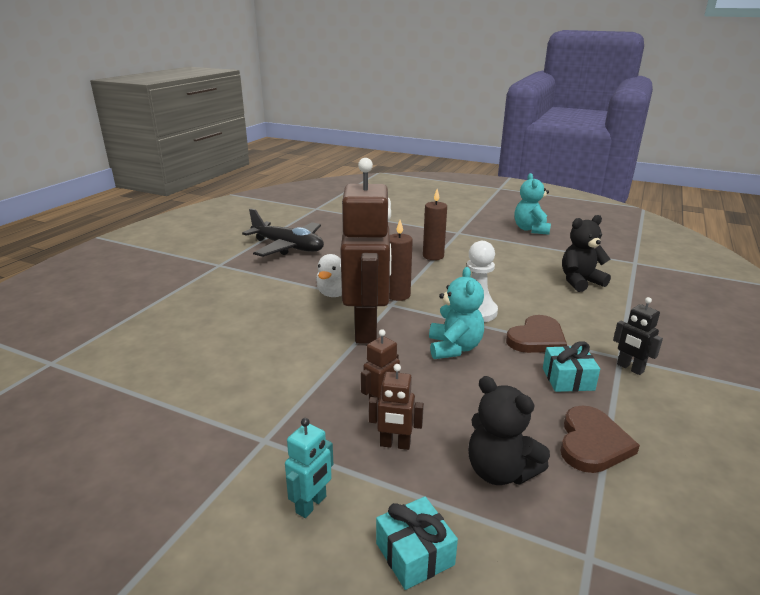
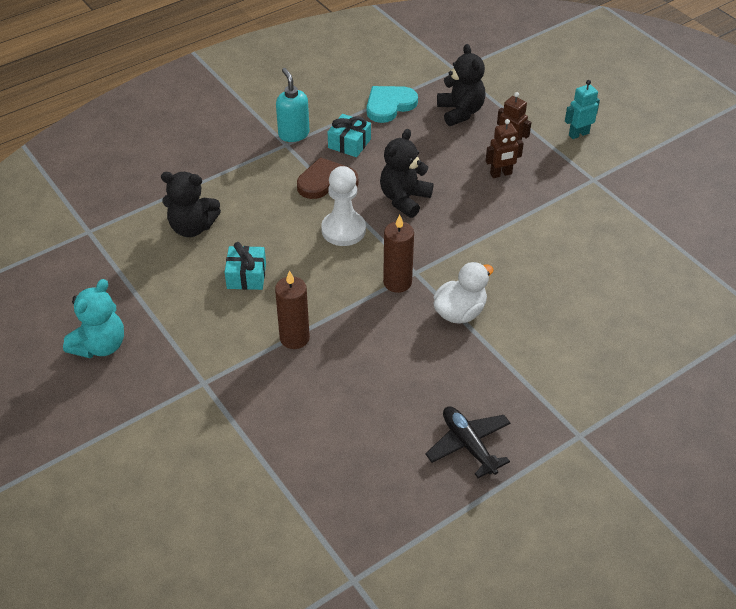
camera: 150 degrees left, 20 degrees up
black plane [242,208,324,257] -> black plane [425,406,511,478], size x0.64
brown robot [340,158,391,344] -> none
turquoise gift [376,497,458,590] -> turquoise gift moved to [224,242,266,290]
turquoise teddy bear [429,267,484,359] -> black teddy bear [380,129,433,218]
brown heart [561,405,640,473] -> turquoise heart [367,86,418,123]
black robot [613,297,663,375] -> turquoise soap dispenser [276,68,309,142]

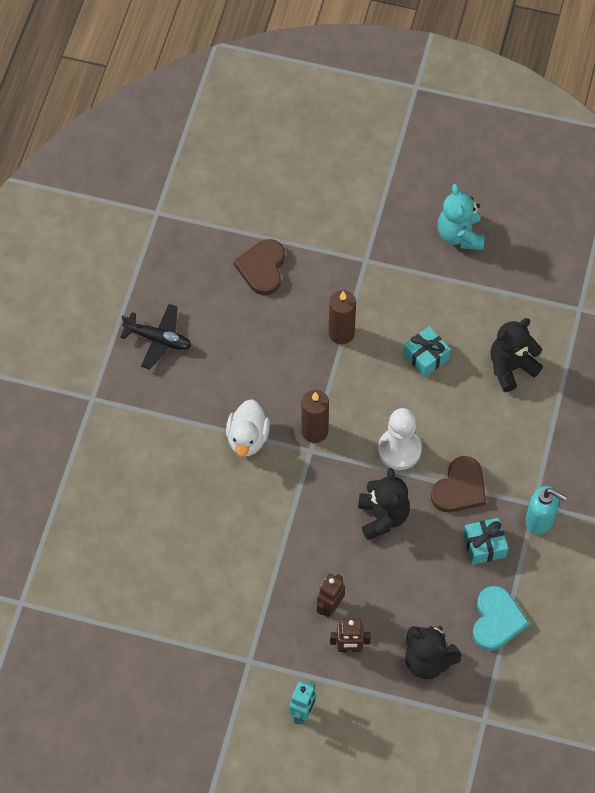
camera: 140 degrees right, 15 degrees up
none -> brown heart [234,239,285,295]

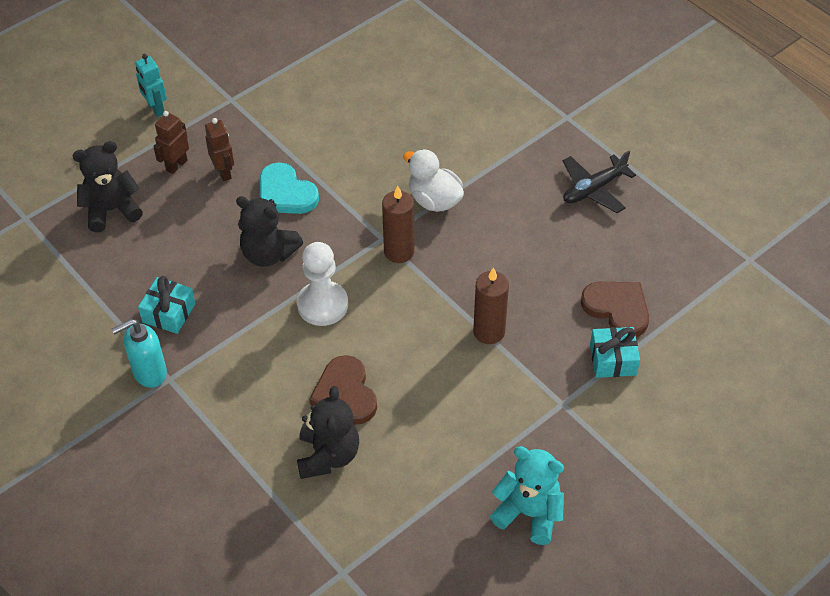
camera: 125 degrees right, 10 degrees down
turquoise gift [403,326,451,377] -> turquoise gift moved to [590,327,640,378]
brown heart [431,456,486,512] -> brown heart moved to [309,355,377,425]
turquoise heart [473,586,529,651] -> turquoise heart moved to [260,162,319,214]

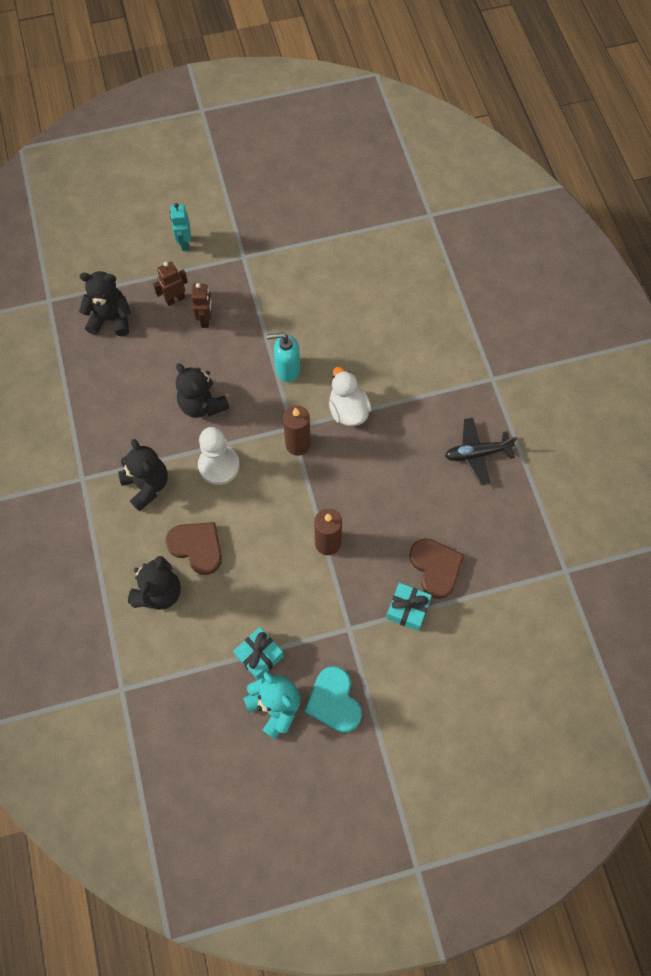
camera: 25 degrees right, 15 degrees up
turquoise soap dispenser [112,319,167,388] -> turquoise soap dispenser moved to [267,333,300,382]
turquoise gift [138,276,196,334] -> turquoise gift moved to [233,627,284,680]
turquoise heart [260,162,319,214] -> turquoise heart moved to [304,666,362,733]
brown heart [309,355,377,425] -> brown heart turned 120 degrees clockwise [165,522,222,575]
none -> black teddy bear [118,439,168,511]

